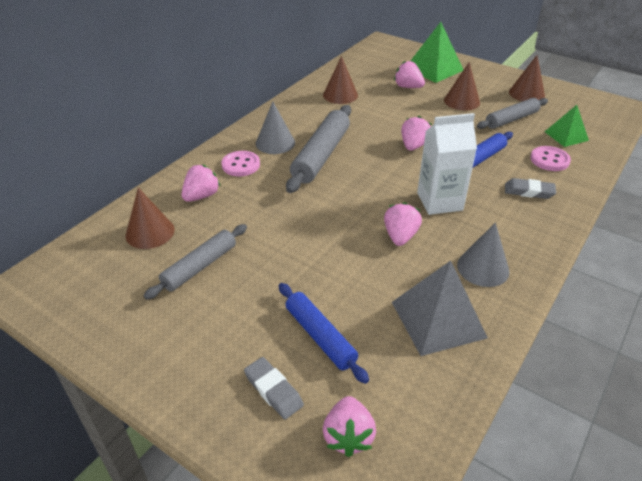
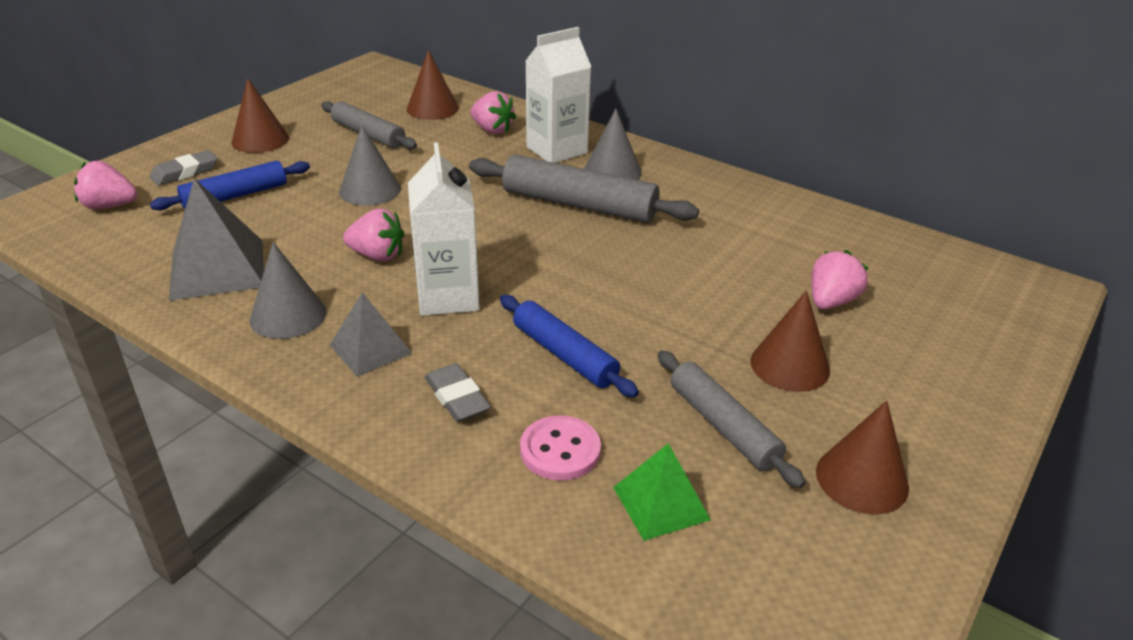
camera: 90 degrees right, 5 degrees down
pink button [222,151,260,176] -> white carton [526,27,591,163]
brown cone [323,56,358,104] -> brown cone moved to [231,78,289,153]
pink strawberry [401,116,431,151] -> none
green pyramid [411,22,463,83] -> none
grey eraser [505,178,556,199] -> grey eraser turned 45 degrees counterclockwise [425,363,491,422]
none -> grey pyramid [330,292,412,377]
none -> grey cone [339,125,401,206]

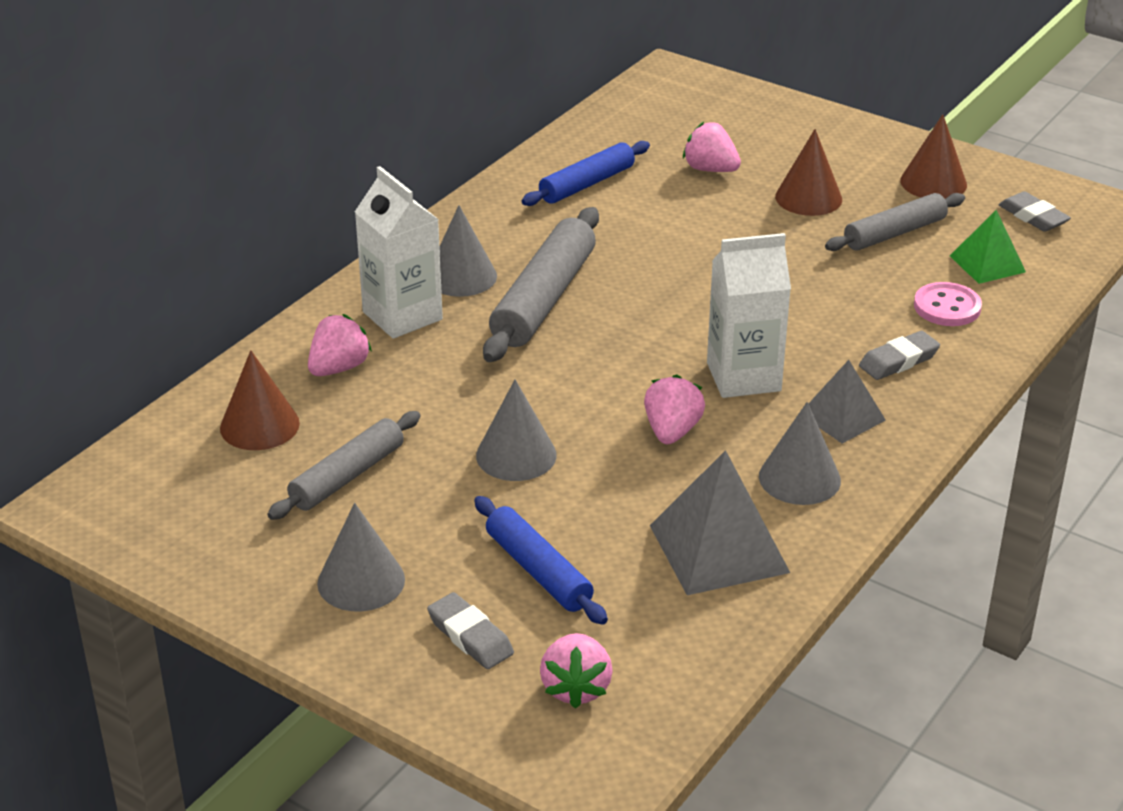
camera: 90 degrees left, 0 degrees up
brown cone [231,78,289,153] -> grey cone [317,503,405,611]
blue rolling pin [500,295,639,397] -> blue rolling pin moved to [522,141,650,206]
none -> grey eraser [999,191,1071,232]

